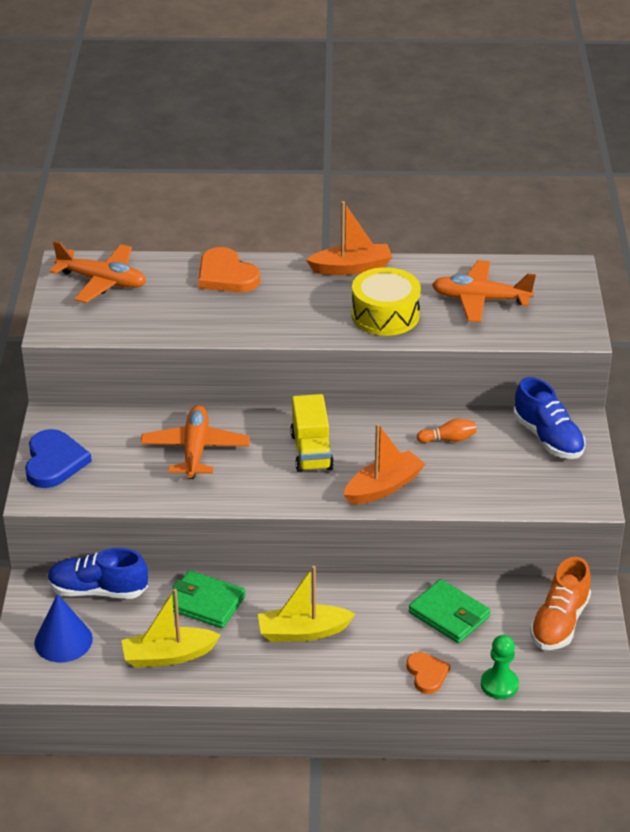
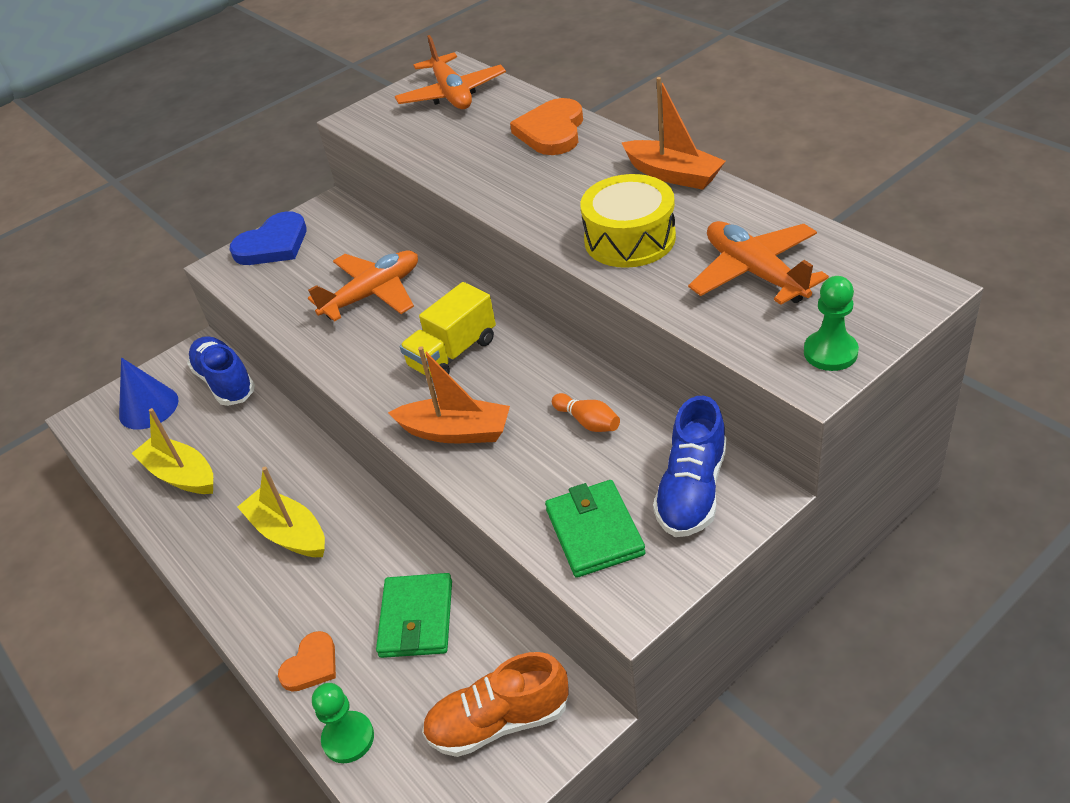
camera: 55 degrees right, 5 degrees up
green wallet [165,570,246,628] -> green wallet moved to [545,480,645,578]
none -> green pawn [804,276,859,371]

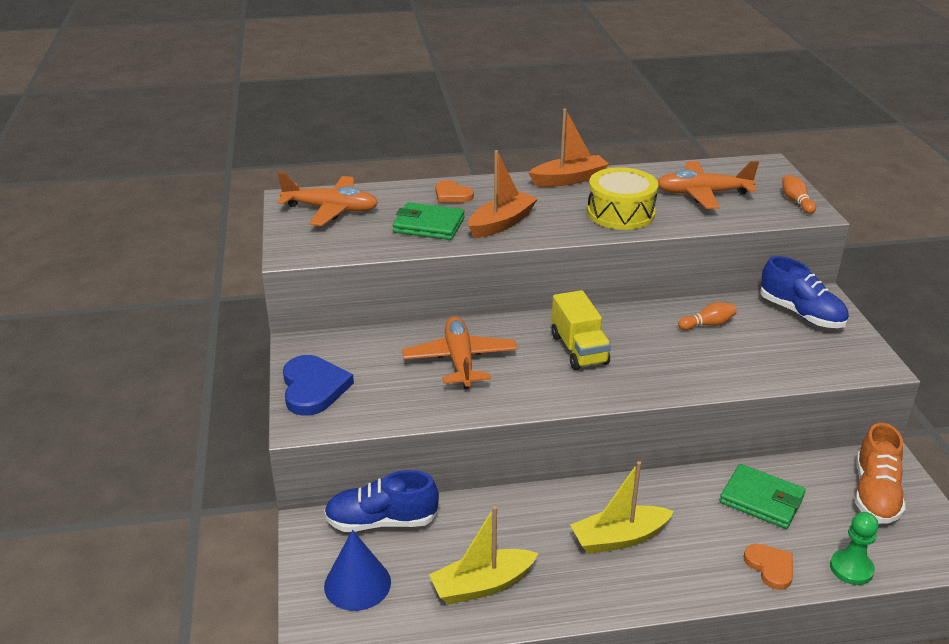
camera: 65 degrees left, 10 degrees down
orange boat [388,346,510,443] -> orange boat moved to [469,150,538,238]
orange heart [510,98,583,155] -> orange heart [435,180,474,203], size x0.61
green wallet [545,480,645,578] -> green wallet moved to [393,202,464,240]
green pawn [804,276,859,371] -> orange bowling pin [782,175,816,214]

